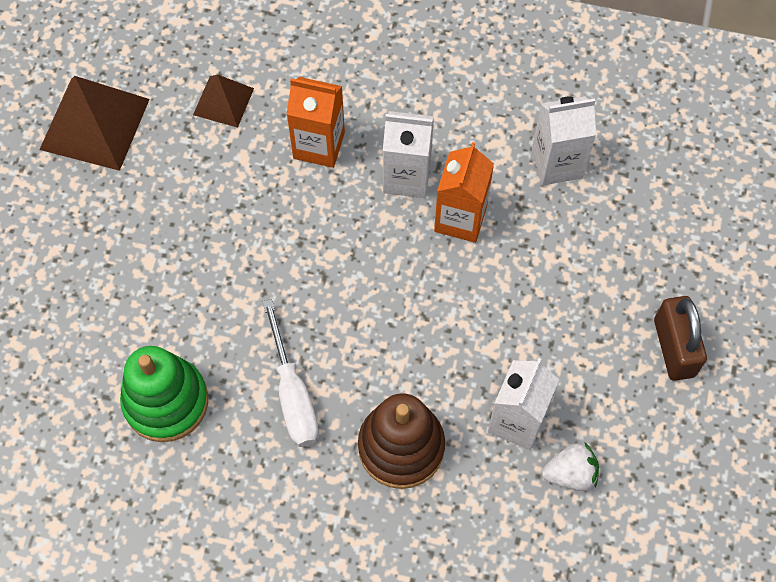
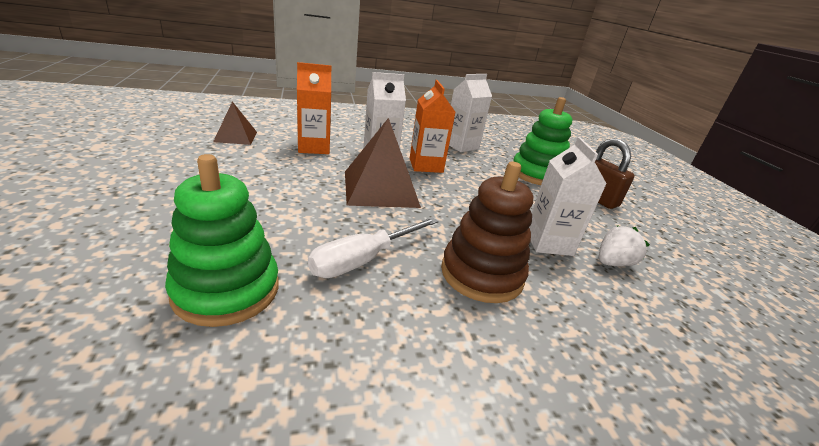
camera: 30 degrees left, 35 degrees down
brown pyramid [39,76,150,171] -> brown pyramid moved to [345,118,421,208]
white screwdriver [263,299,319,447] -> white screwdriver turned 90 degrees clockwise [308,217,439,278]
none -> green stacking toy [514,97,572,185]

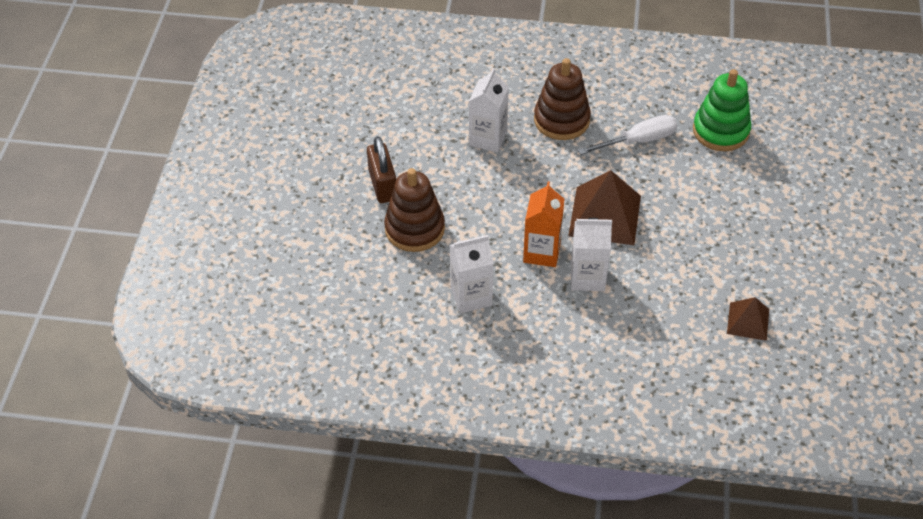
camera: 155 degrees left, 20 degrees up
orange carton [297,62,331,154] -> none
green stacking toy [514,97,572,185] -> brown stacking toy [384,168,445,252]
white strawberry [599,225,650,266] -> none

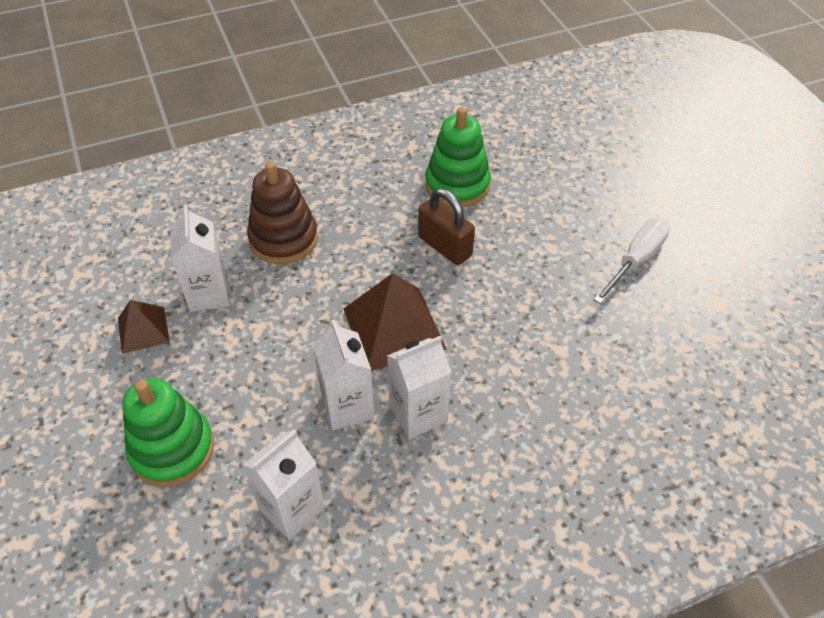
camera: 30 degrees left, 0 degrees up
brown padlock [367,137,396,203] -> brown padlock moved to [418,188,475,265]
brown stacking toy [384,168,445,252] -> green stacking toy [122,378,214,487]
orange carton [523,182,564,267] -> white carton [313,320,374,431]
white screwdriver [578,115,677,155] -> white screwdriver moved to [593,218,670,304]
brown pyramid [727,297,769,341] -> brown pyramid moved to [118,300,170,354]

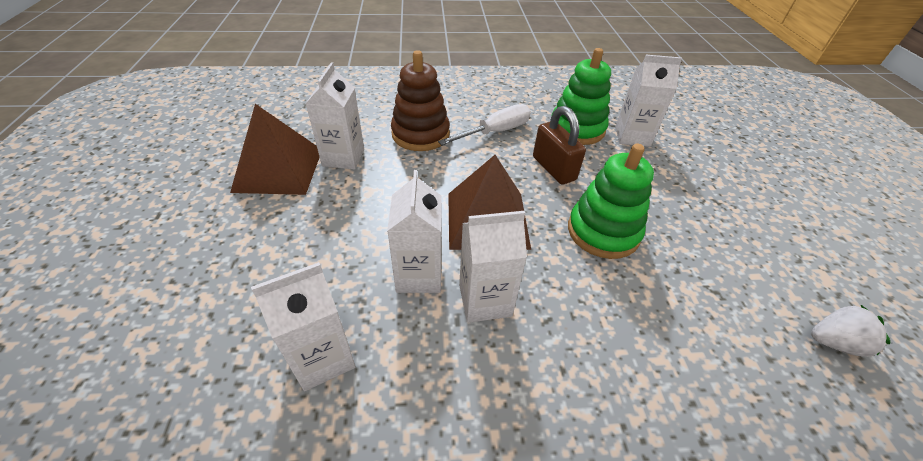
camera: 15 degrees right, 5 degrees down
brown pyramid [118,300,170,354] -> brown pyramid [230,104,320,195], size x1.77
green stacking toy [122,378,214,487] -> green stacking toy moved to [568,144,654,259]
white screwdriver [593,218,670,304] -> white screwdriver moved to [438,104,531,145]
none -> white carton [615,55,683,147]
none -> white strawberry [811,305,890,357]

